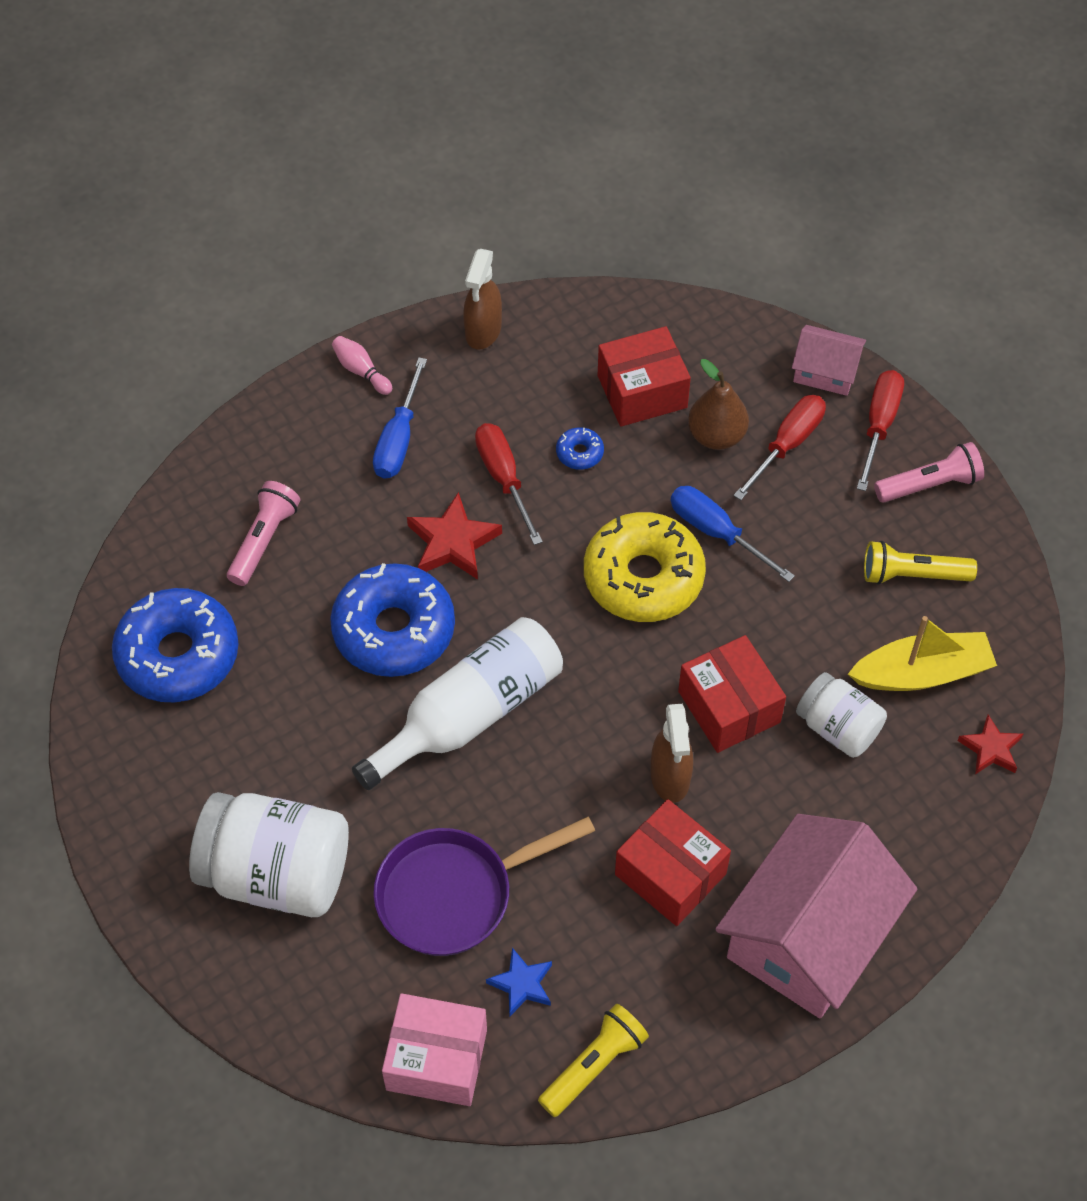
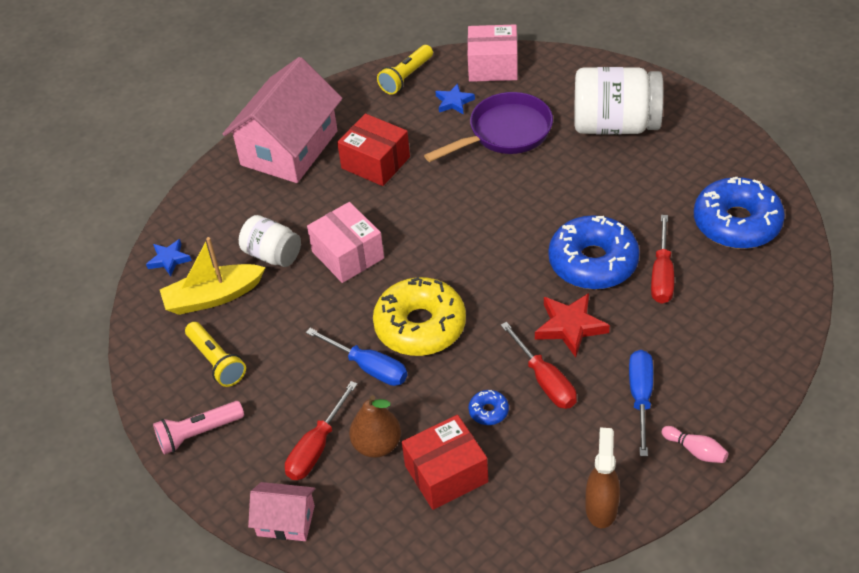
camera: 175 degrees right, 10 degrees down
pink flashlight [227,481,301,586] -> none
white bottle [352,617,563,790] -> none
brown spray bottle [651,704,693,803] -> none
red box [678,635,786,753] -> pink box [307,202,384,283]
red screwdriver [857,370,904,491] -> red screwdriver moved to [651,215,674,304]
yellow flashlight [864,541,977,585] -> yellow flashlight turned 60 degrees clockwise [185,322,246,387]
red star [958,715,1023,774] -> blue star [146,239,192,276]

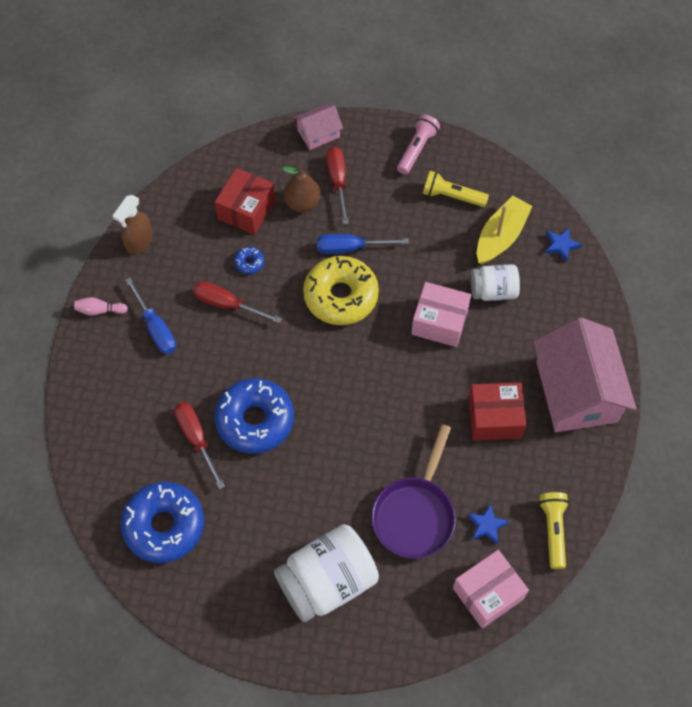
camera: 140 degrees right, 15 degrees up
red star [535,293,610,357] -> none
brown spray bottle [586,428,620,528] -> brown spray bottle turned 60 degrees clockwise [113,195,153,254]

